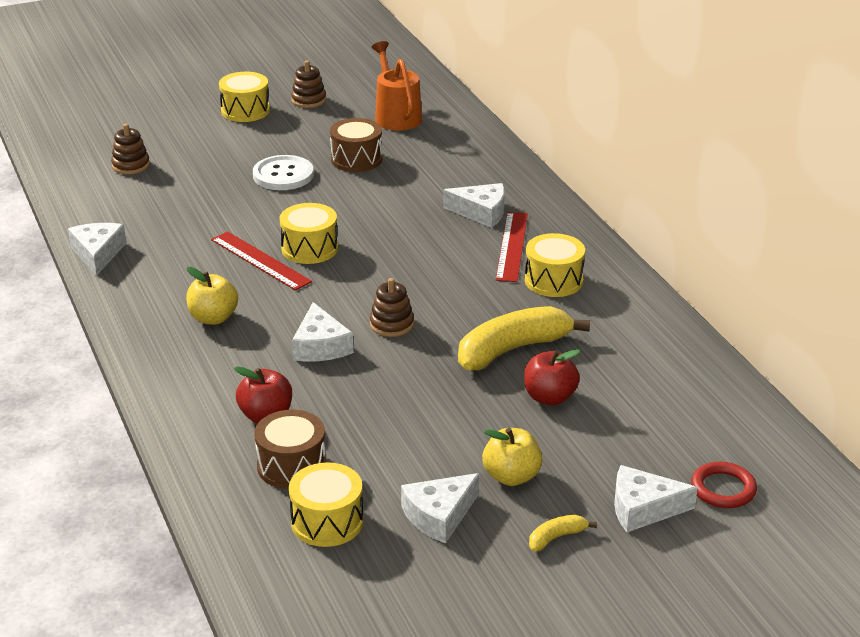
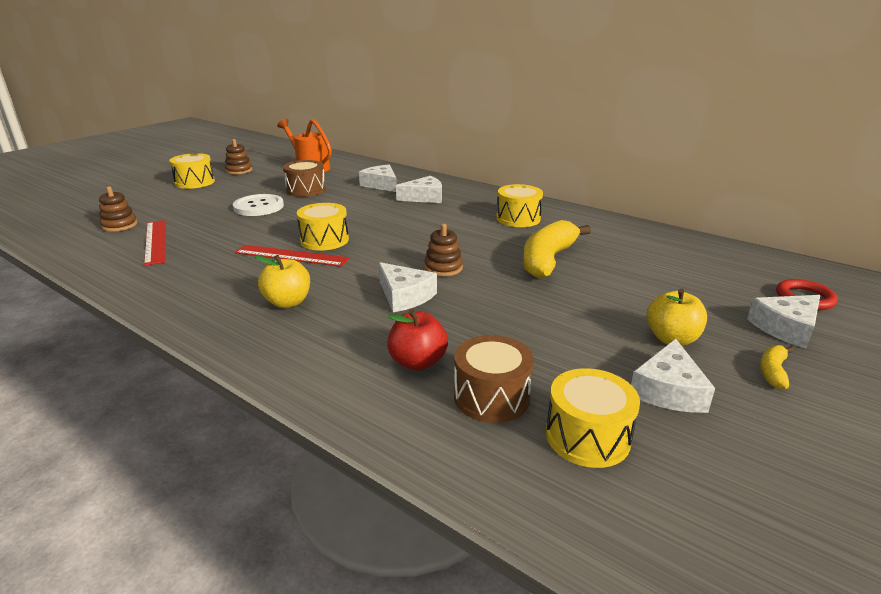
camera: 30 degrees left, 5 degrees down
white cheese [68,223,126,276] -> white cheese moved to [359,165,397,192]
red ruler [496,212,528,282] -> red ruler moved to [144,220,166,266]
red apple [524,349,580,406] -> none

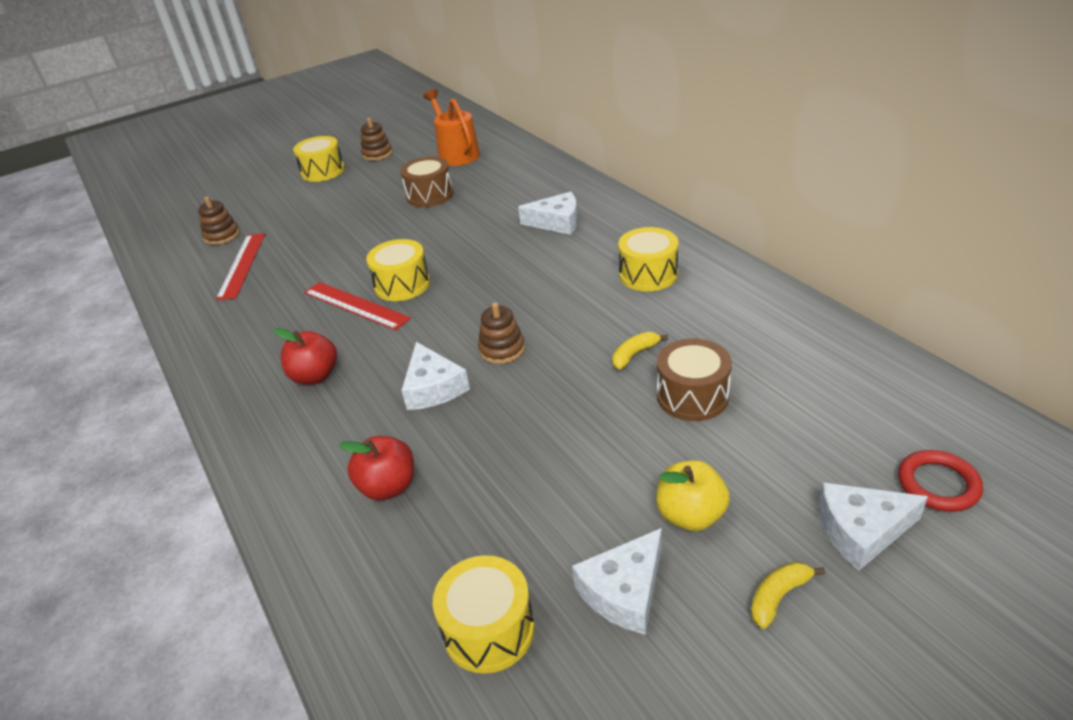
camera: 25 degrees right, 10 degrees up
white button [233,194,284,216] -> none
yellow apple [254,255,310,308] -> red apple [274,328,337,385]
white cheese [359,165,397,192] -> none
brown drum [454,335,534,423] -> brown drum moved to [657,338,732,421]
yellow banana [523,220,591,279] -> yellow banana [612,332,668,370], size x0.45

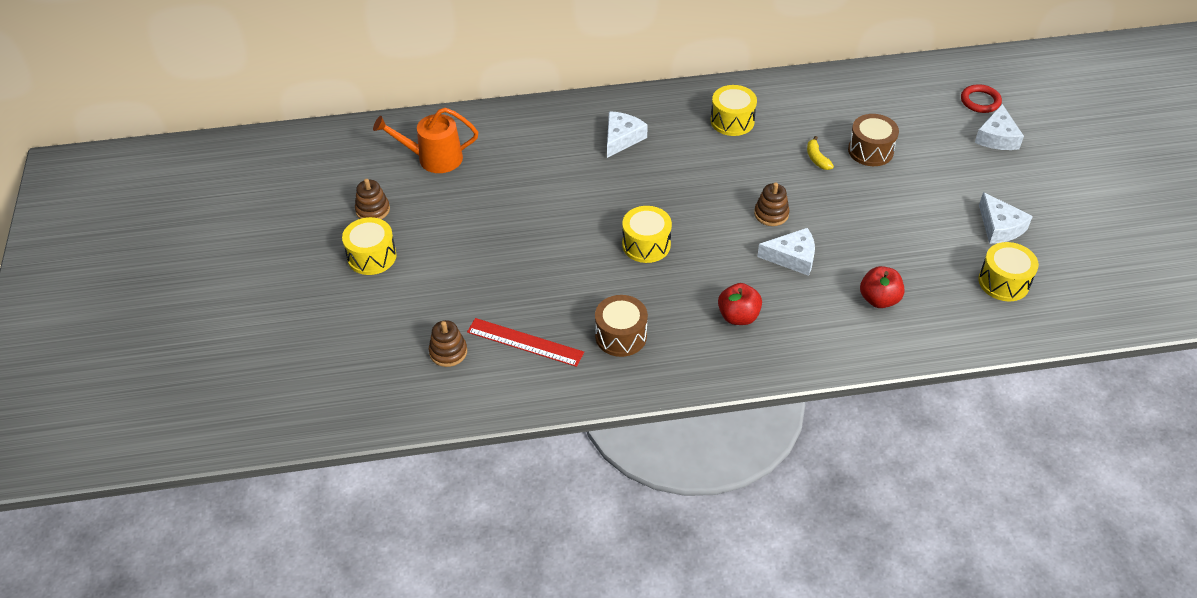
camera: 70 degrees left, 10 degrees up
red ruler [304,282,411,330] -> none
brown drum [400,157,453,207] -> brown drum moved to [595,295,648,357]
yellow apple [656,460,730,531] -> none
yellow banana [751,562,825,629] -> none

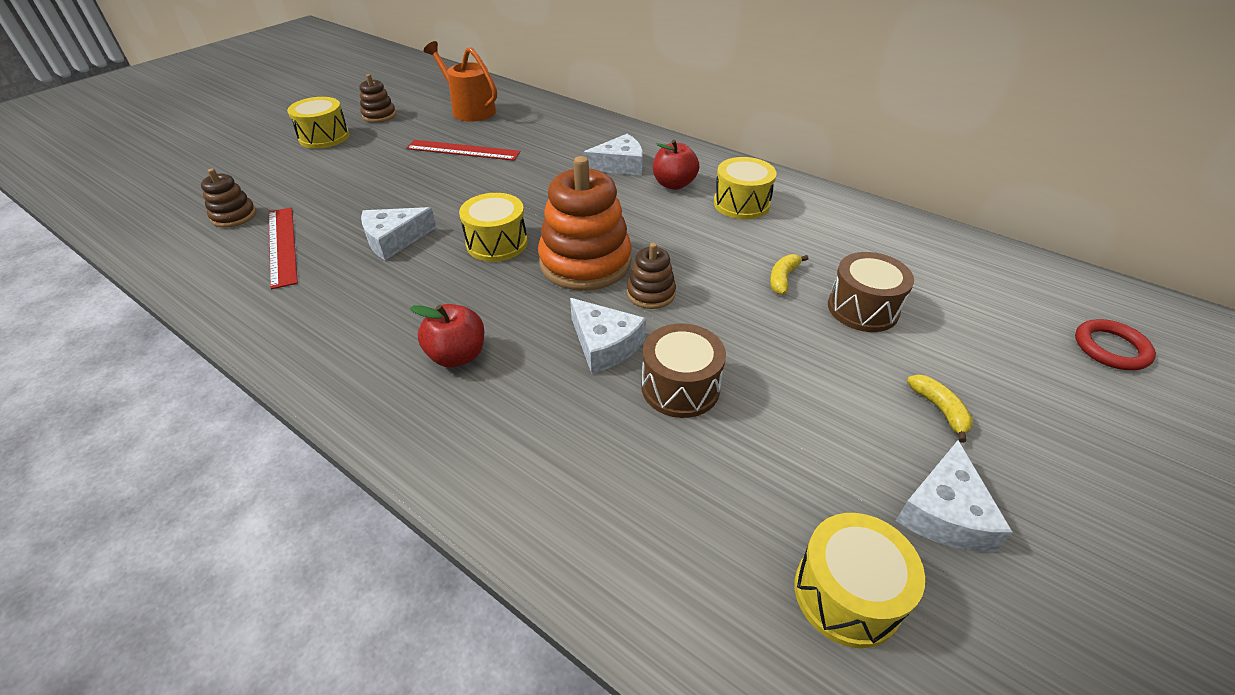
camera: 45 degrees right, 5 degrees down
brown drum [595,295,648,357] -> brown drum moved to [641,323,726,418]
red apple [860,266,904,308] -> red apple moved to [653,140,699,190]
white cheese [975,104,1024,150] -> white cheese moved to [361,207,437,260]
none -> red ruler [406,140,521,161]
none -> orange stacking toy [538,156,632,291]
none -> yellow banana [907,374,973,443]

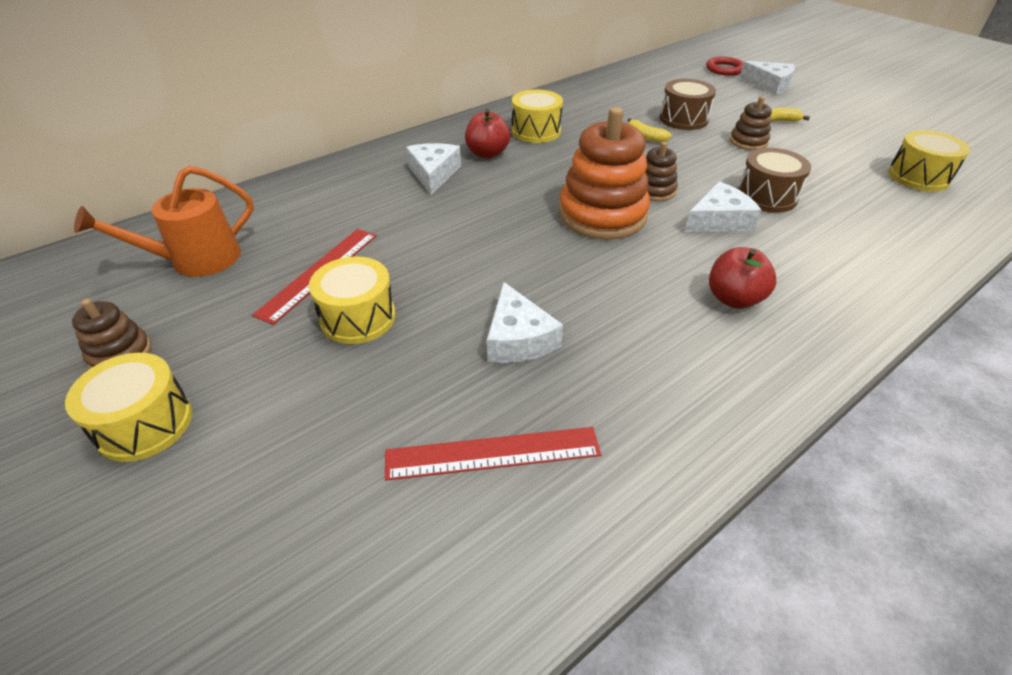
camera: 75 degrees left, 0 degrees up
brown stacking toy [201,169,256,228] -> brown stacking toy moved to [730,96,772,150]
yellow drum [459,193,528,262] -> yellow drum moved to [309,256,396,344]
white cheese [896,440,1013,552] -> white cheese moved to [739,61,795,95]

